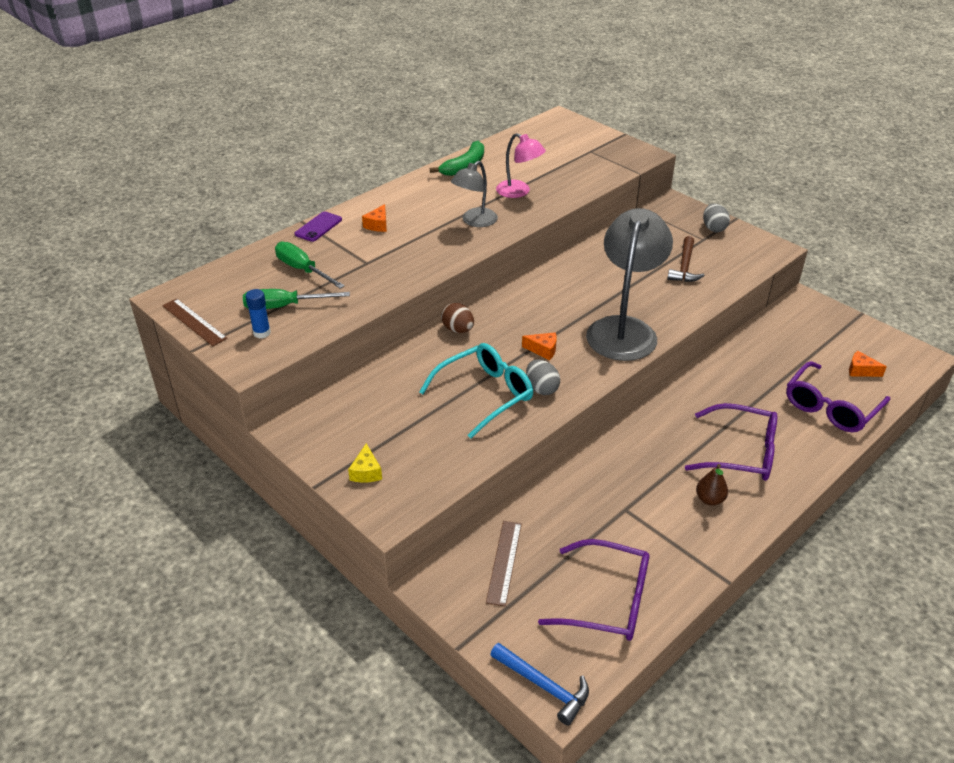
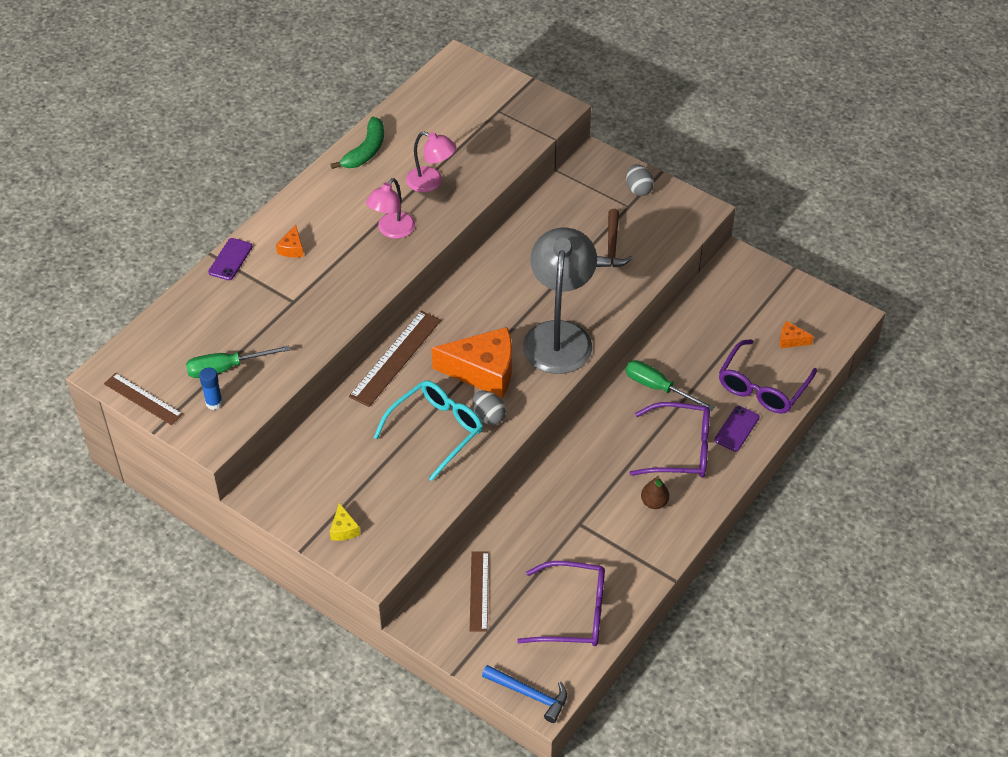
camera: 10 degrees left, 10 degrees up
green screwdriver [275,242,345,289] -> green screwdriver moved to [626,360,714,411]
brown egg [441,303,474,333] -> brown ruler [349,311,441,407]
grey lamp [451,161,498,227] -> pink lamp [366,178,415,239]
orange cheese [522,332,557,360] -> orange cheese [432,327,512,398], size x2.37
none -> purple phone [715,406,759,452]

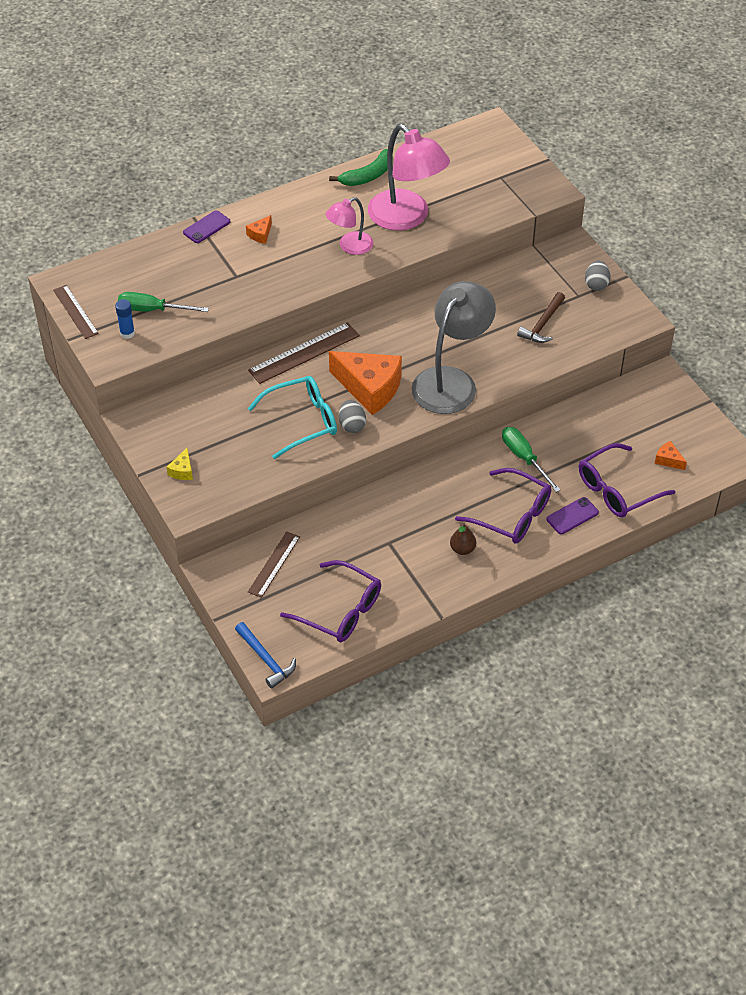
camera: 25 degrees right, 0 degrees up
pink lamp [406,132,456,192] -> pink lamp [368,124,450,231], size x1.83

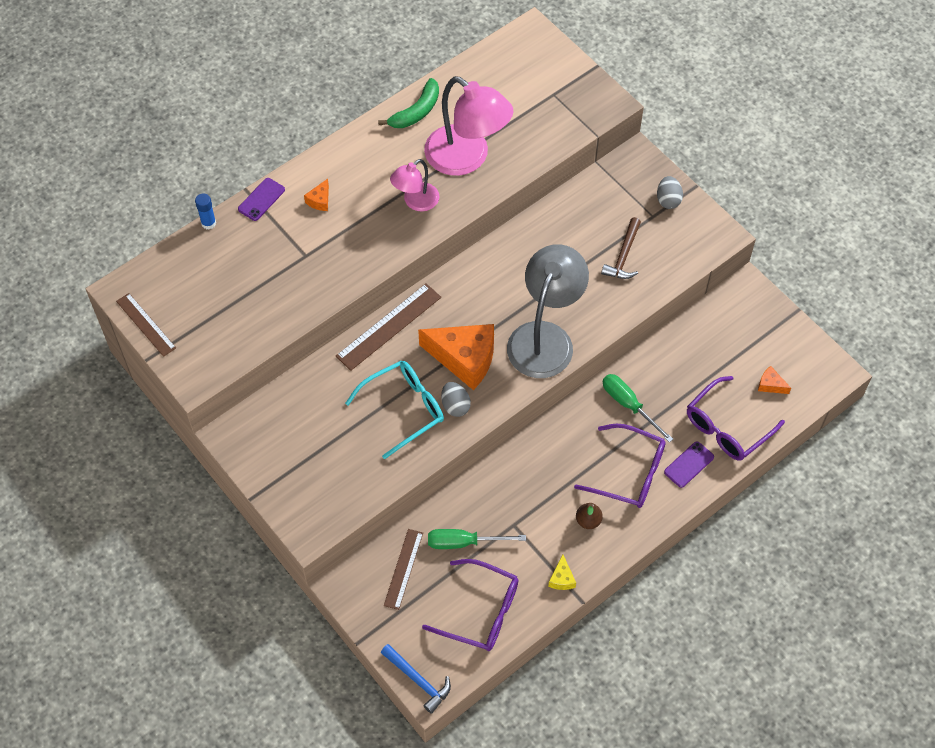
camera: 10 degrees left, 10 degrees up
blue glue stick [115,299,135,339] -> blue glue stick moved to [195,193,216,230]
green screwdriver [118,292,209,312] -> green screwdriver moved to [428,529,526,549]
yellow cheese [166,448,193,480] -> yellow cheese moved to [548,555,576,590]

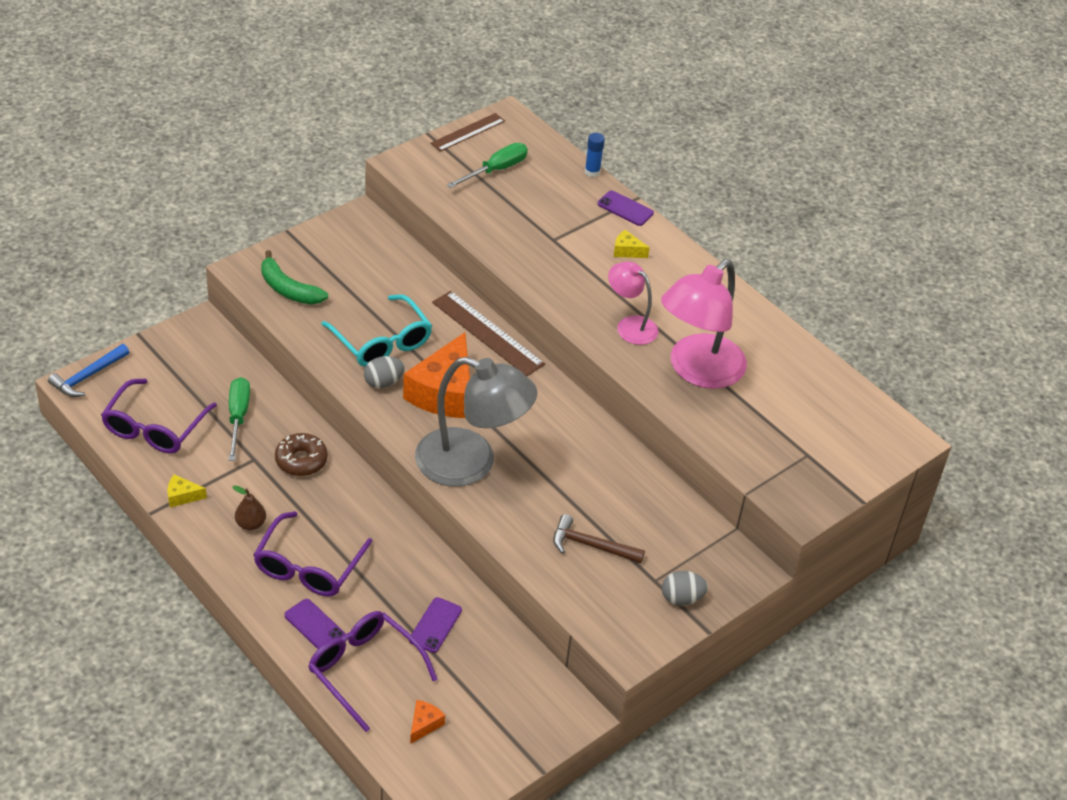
camera: 85 degrees right, 15 degrees down
orange cheese [304,179,329,211] -> yellow cheese [614,230,650,258]
green banana [378,78,439,128] -> green banana moved to [261,250,328,305]
brown ruler [384,529,423,610] -> none
green screwdriver [602,374,673,443] -> green screwdriver moved to [447,143,528,188]
none -> brown donut [275,433,328,476]
none -> purple phone [409,597,462,653]

